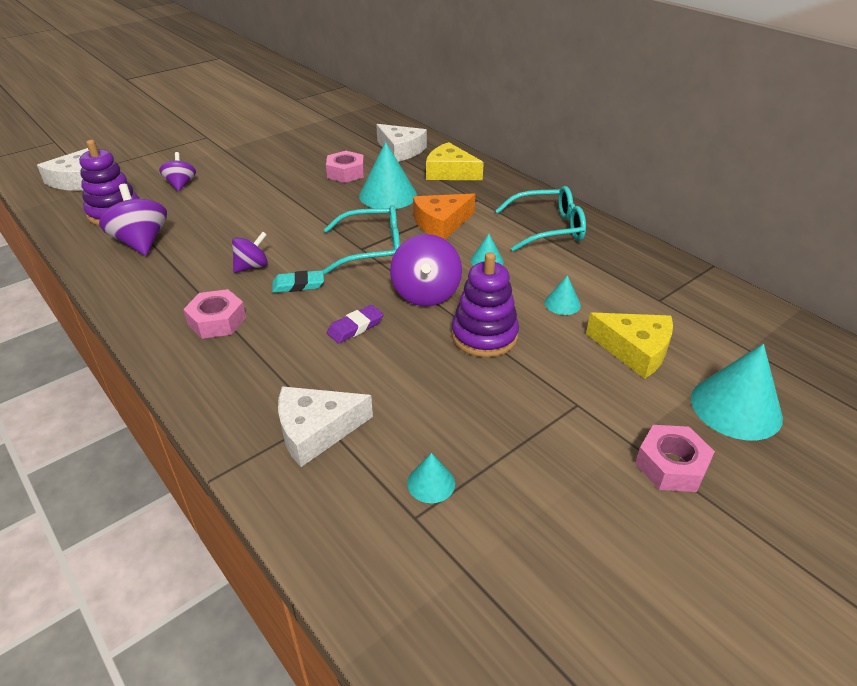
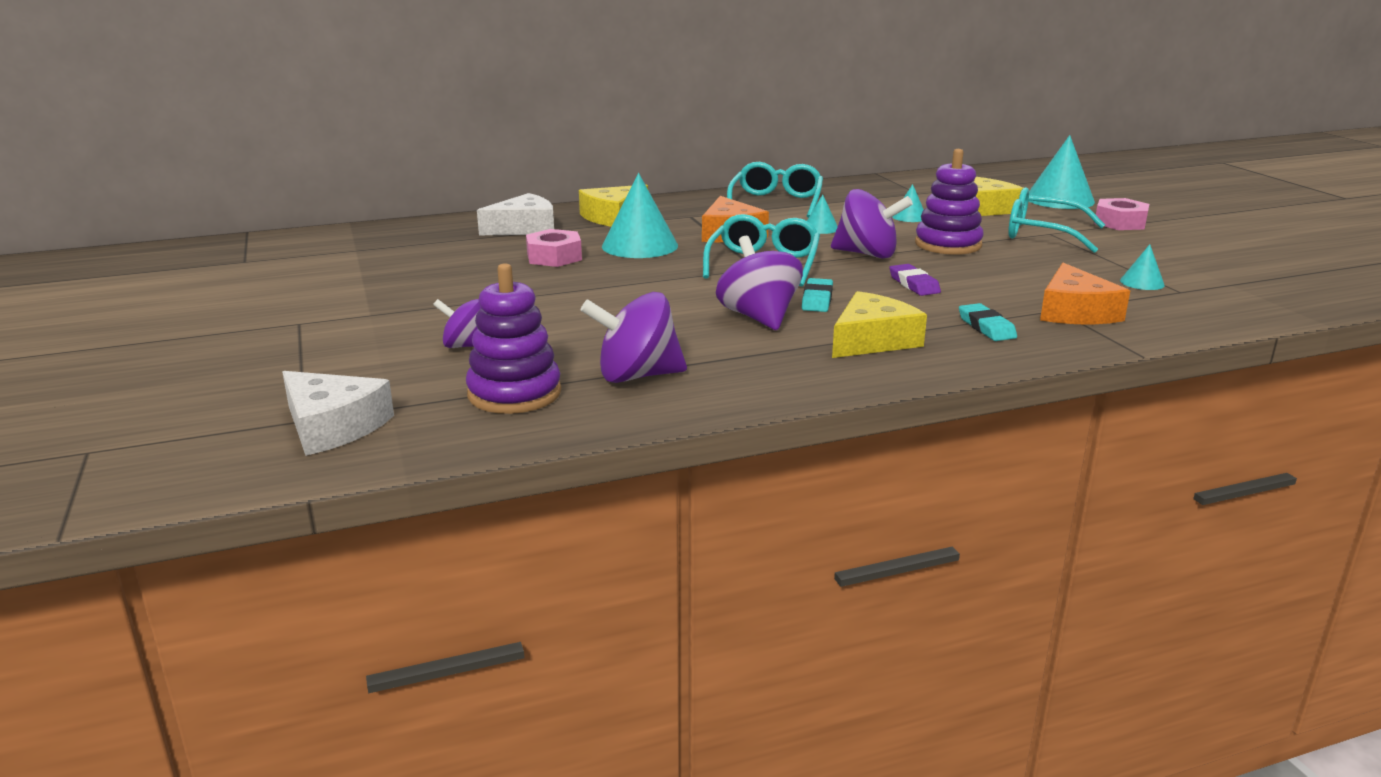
camera: 70 degrees left, 15 degrees down
pink nut [183,289,246,339] -> yellow cheese [832,291,927,358]
purple spinning top [232,232,268,273] -> purple spinning top [716,236,803,330], size x1.62
white cheese [278,386,373,467] -> orange cheese [1040,263,1130,324]
none -> turquoise eraser [959,303,1017,341]
none -> turquoise glasses [1008,187,1105,253]

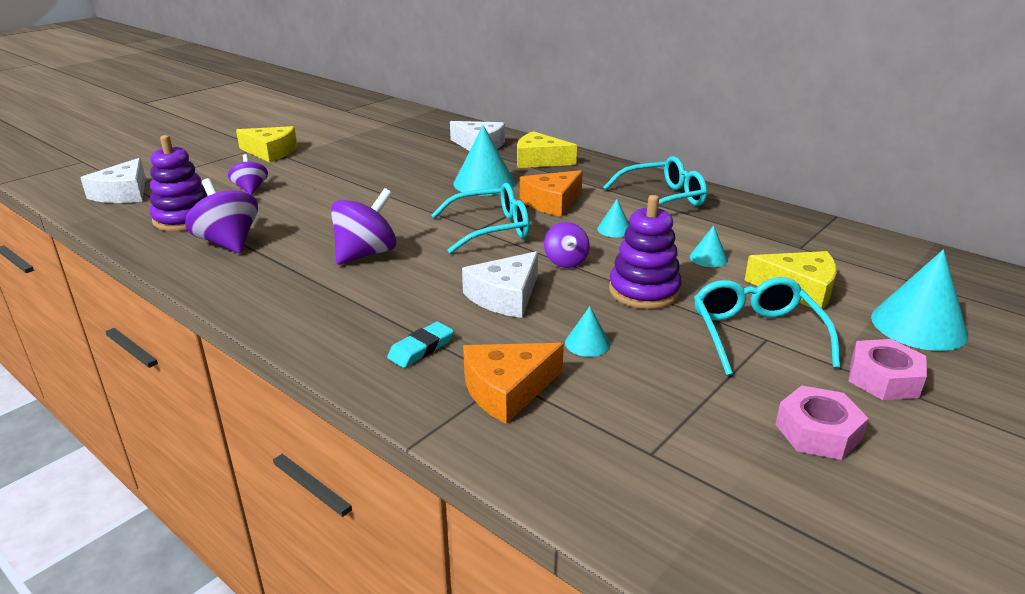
camera: 60 degrees right, 5 degrees up
pink nut [526,229,582,267] -> pink nut moved to [775,385,869,460]
turquoise eraser [802,278,833,312] -> none
purple spinning top [831,189,913,258] -> purple spinning top [544,222,590,268], size x0.62
yellow cheese [832,291,927,358] -> yellow cheese moved to [236,126,297,162]
purple eraser [889,264,941,296] -> white cheese [462,251,538,318]
turquoise cone [1120,244,1165,290] -> turquoise cone moved to [565,306,610,357]

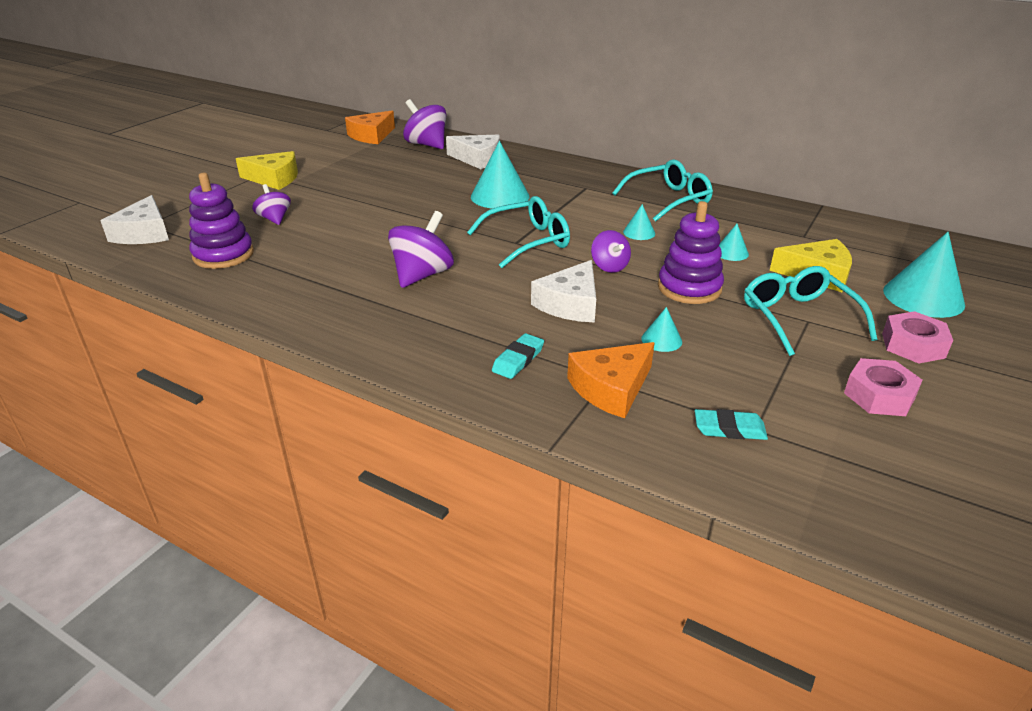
camera: 10 degrees left, 5 degrees up
purple spinning top [185,178,258,253] -> purple spinning top moved to [403,99,446,149]
yellow cheese [517,131,577,168] -> none
orange cheese [520,170,583,217] -> orange cheese moved to [345,111,395,144]
none -> turquoise eraser [695,409,768,440]

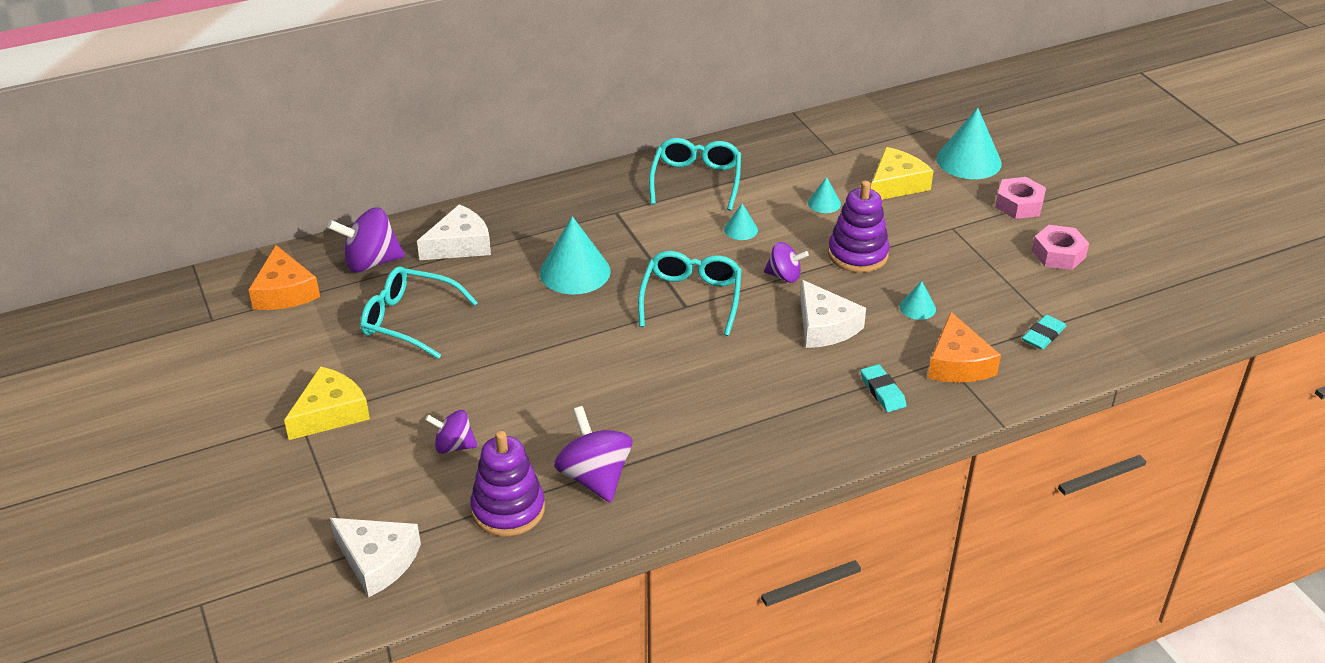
camera: 55 degrees left, 5 degrees up
purple spinning top [388,211,454,288] -> purple spinning top moved to [554,406,632,502]
turquoise glasses [744,266,877,356] -> turquoise glasses moved to [360,266,478,359]

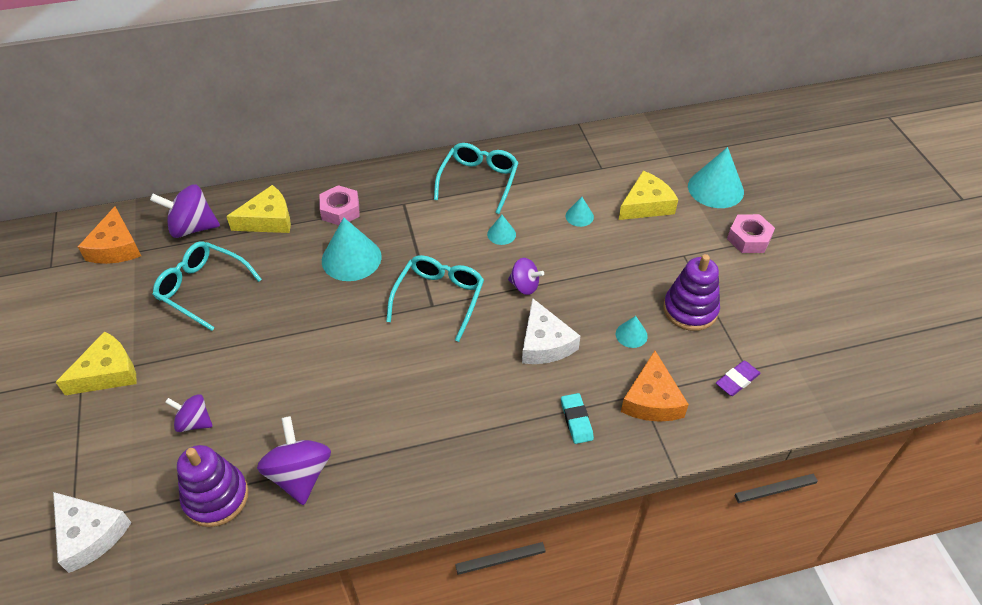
camera: 10 degrees right, 10 degrees up
white cheese [417,204,491,260] -> yellow cheese [226,185,291,233]
purple stacking toy [828,181,890,273] -> purple stacking toy moved to [663,254,720,331]
turquoise eraser [1022,315,1066,350] -> purple eraser [716,360,761,396]
pink nut [1032,225,1089,270] -> pink nut moved to [319,185,360,225]

